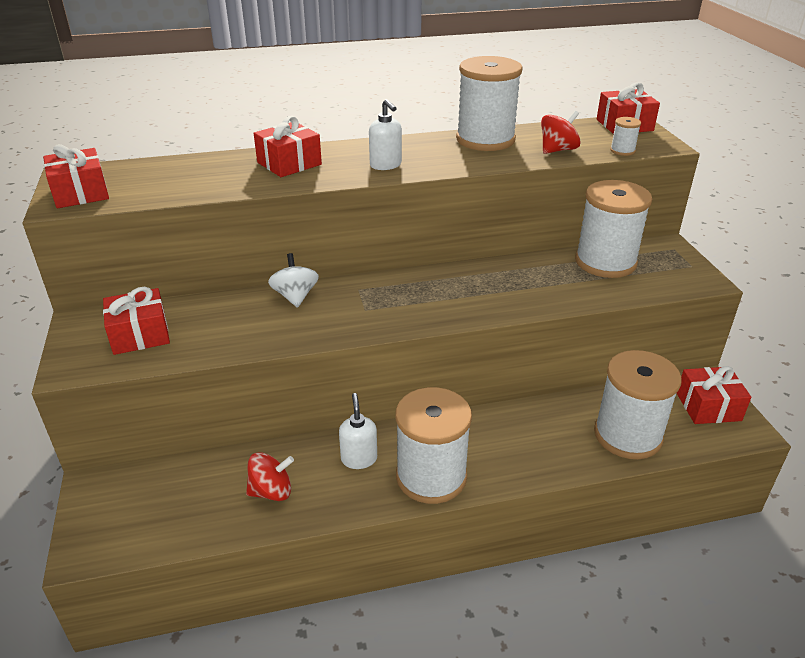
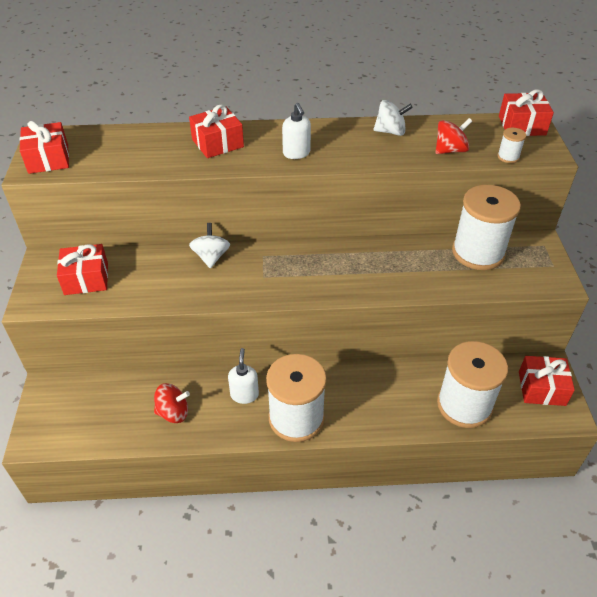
camera: 10 degrees right, 10 degrees up
white spool [456,56,522,151] -> white spinning top [373,100,413,136]

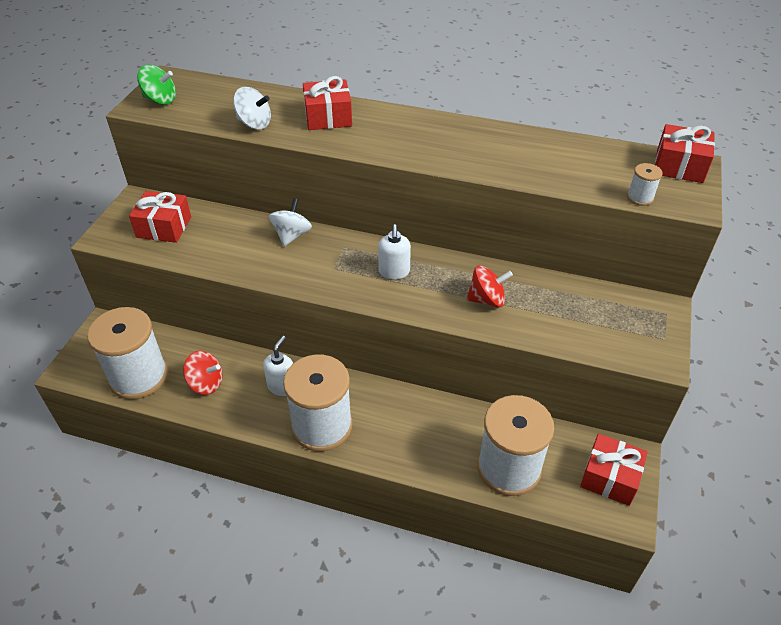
camera: 20 degrees right, 0 degrees up
red gift [20,121,69,174] -> green spinning top [137,65,176,105]
white soap dispenser [282,103,311,159] -> white soap dispenser moved to [378,224,411,280]
white spinning top [373,100,413,136] -> white spinning top moved to [233,87,271,129]
red spinning top [435,118,472,154] -> red spinning top moved to [467,265,513,308]
white spool [452,185,521,270] -> white spool moved to [87,307,168,400]

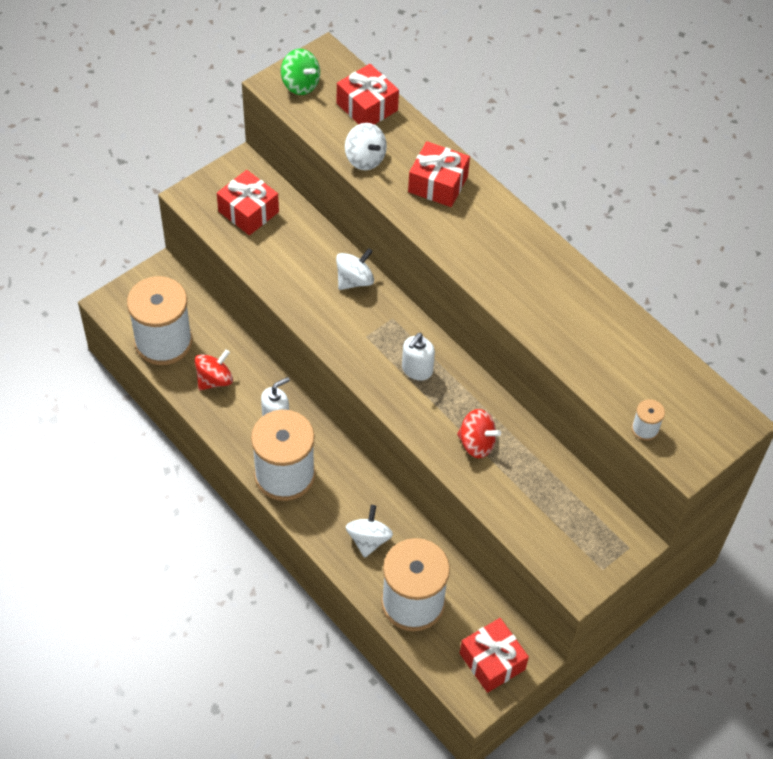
camera: 30 degrees right, 10 degrees up
red spinning top [183,351,222,395] -> red spinning top turned 90 degrees counterclockwise [195,349,233,390]
red gift [655,124,715,183] -> red gift moved to [337,64,399,125]
none -> white spinning top [346,505,393,558]

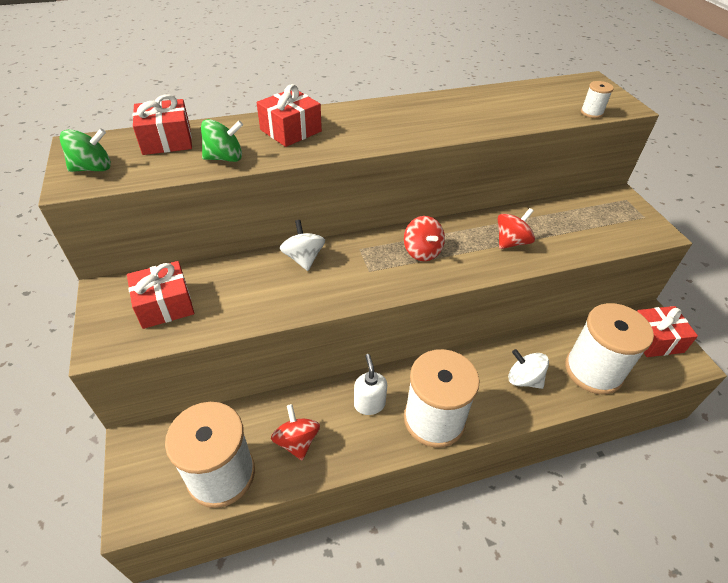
camera: 65 degrees left, 10 degrees down
white spinning top [345,123,387,170] -> green spinning top [201,119,243,162]
white soap dispenser [402,333,435,381] -> red spinning top [404,216,445,261]

